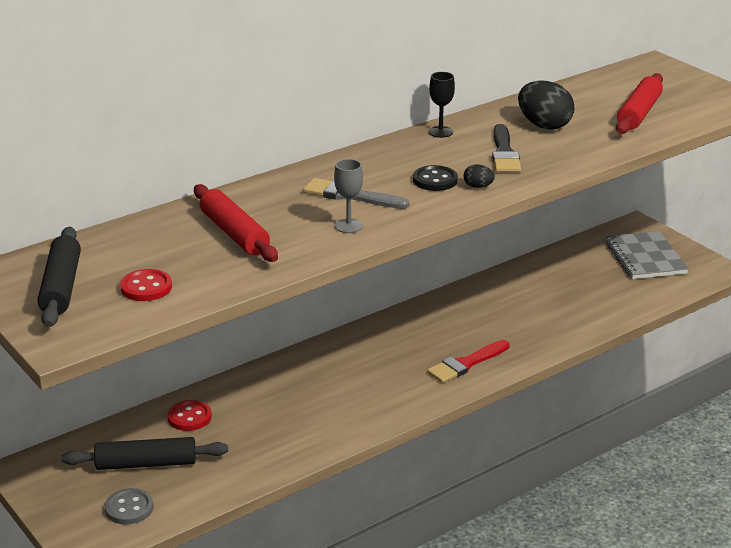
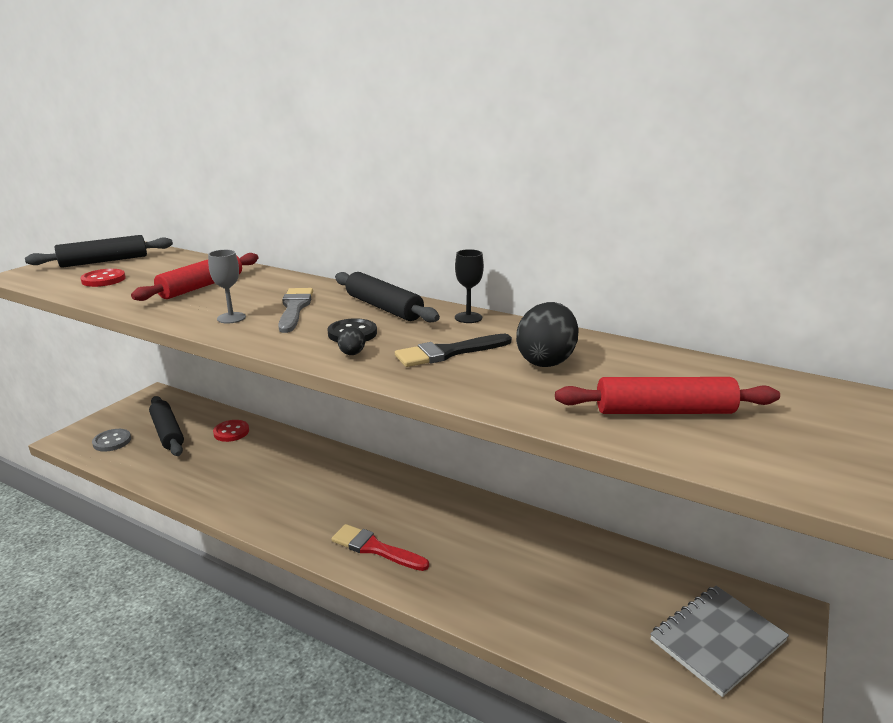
camera: 65 degrees right, 5 degrees down
none -> black rolling pin [335,272,440,322]

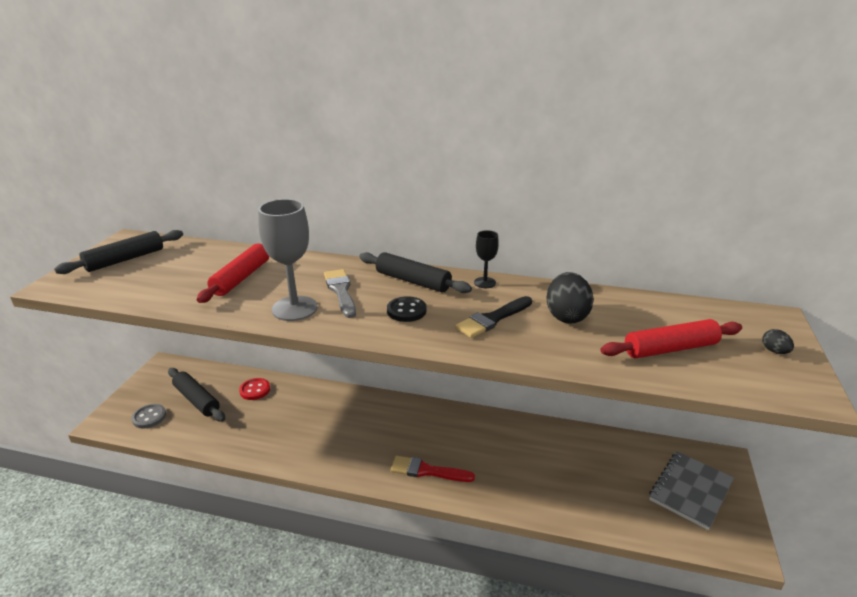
camera: 15 degrees left, 5 degrees up
red button [81,269,126,287] -> none
grey goblet [208,250,246,324] -> grey goblet [258,199,318,321], size x1.91
black egg [338,327,365,355] -> black egg moved to [762,329,794,354]

